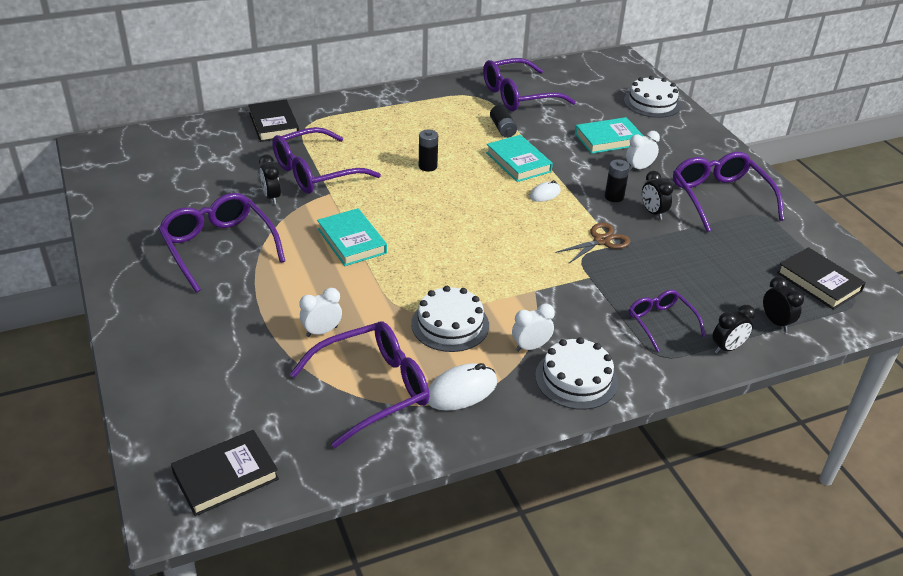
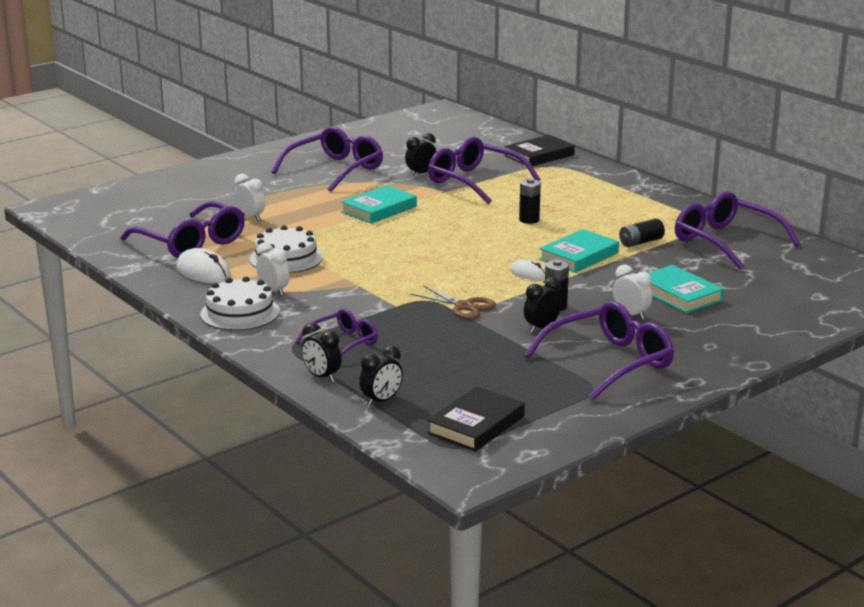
camera: 75 degrees right, 15 degrees down
black book [171,430,279,516] -> none
white cake [624,76,681,118] -> none

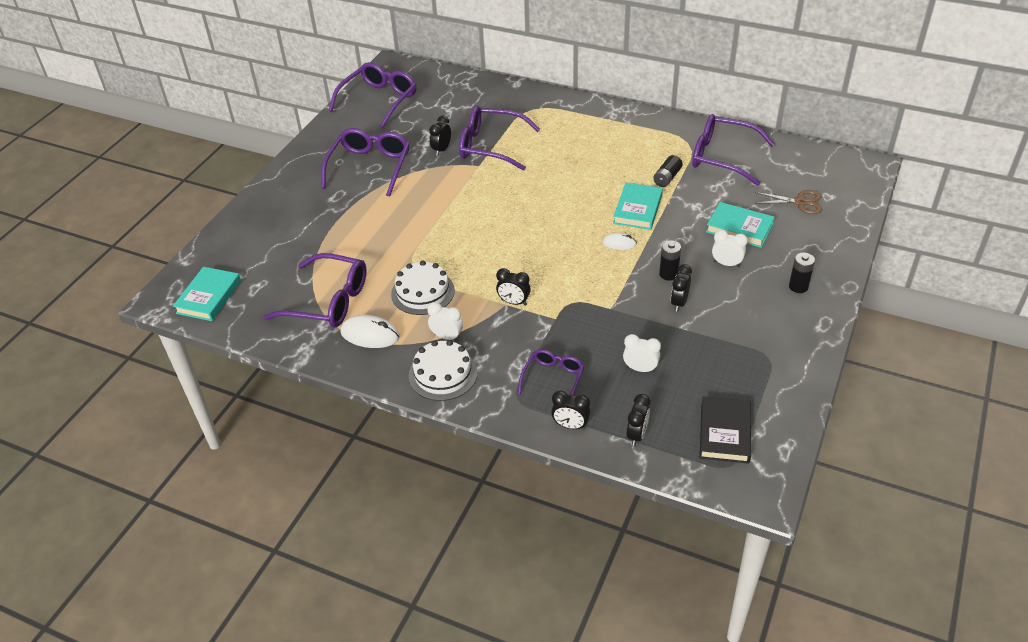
camera: 25 degrees left, 20 degrees up
white clock [234,174,265,221] -> white clock moved to [623,334,661,373]
turquoise book [341,185,417,224] -> turquoise book moved to [173,267,241,321]
brown scissors [410,285,496,319] -> brown scissors moved to [755,190,822,214]
black book [505,135,575,166] -> none
black battery [519,178,541,224] -> black battery moved to [789,253,815,293]
purple glasses [524,301,674,401] -> purple glasses moved to [329,62,417,129]
none -> black clock [496,268,531,306]

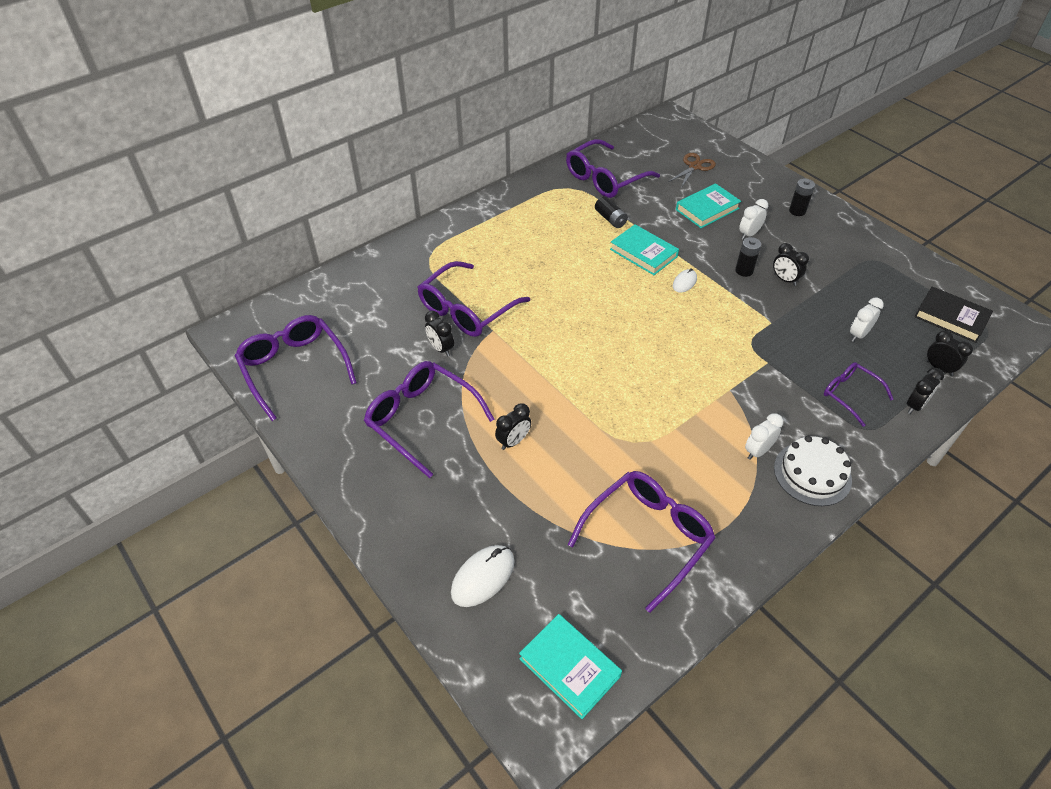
camera: 65 degrees left, 5 degrees up
white mouse [341,315,400,348] -> white mouse moved to [451,545,514,607]
white cake [391,260,455,315] -> none
black clock [496,268,531,306] -> black clock moved to [495,403,531,450]

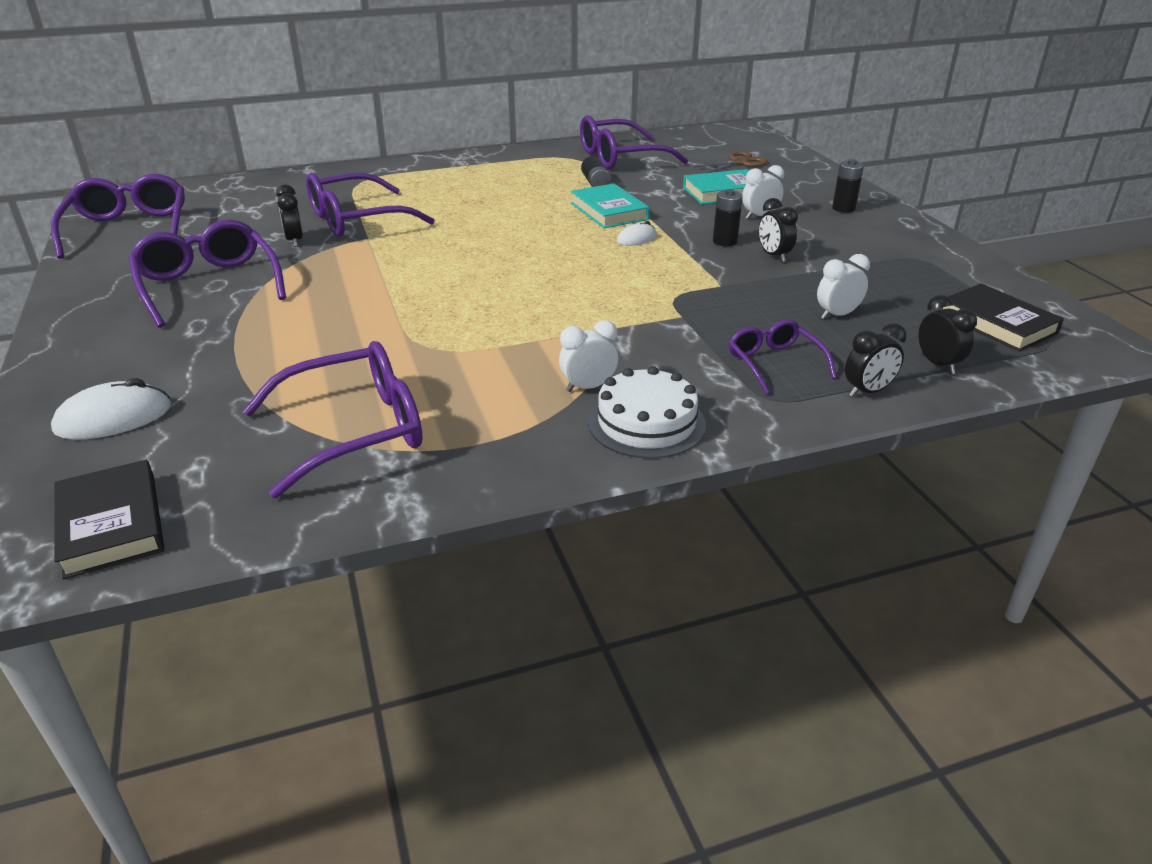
camera: 20 degrees right, 15 degrees down
black clock [495,403,531,450] -> none
turquoise book [519,614,622,719] -> black book [54,460,164,579]

